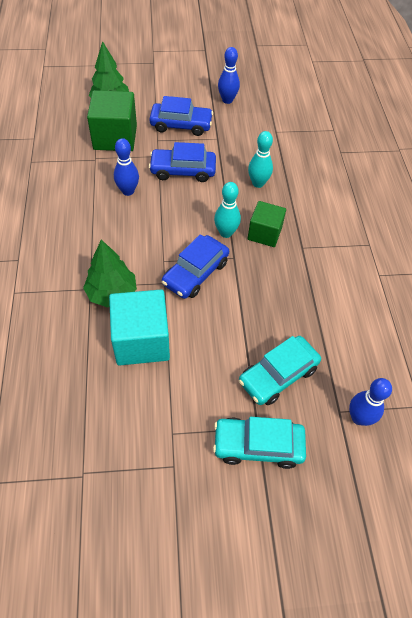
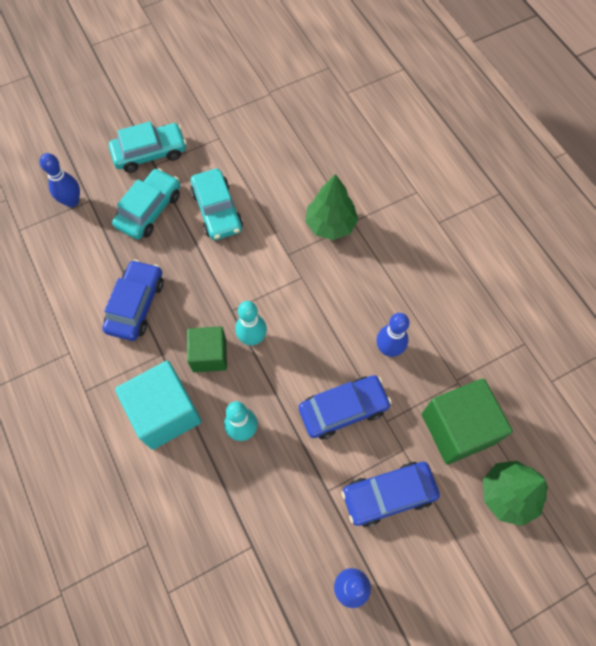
camera: 160 degrees right, 10 degrees up
turquoise cube [109,290,170,366] -> turquoise cube moved to [115,361,202,450]
blue car [162,234,229,299] -> blue car moved to [102,260,164,341]
none -> turquoise car [190,169,243,240]

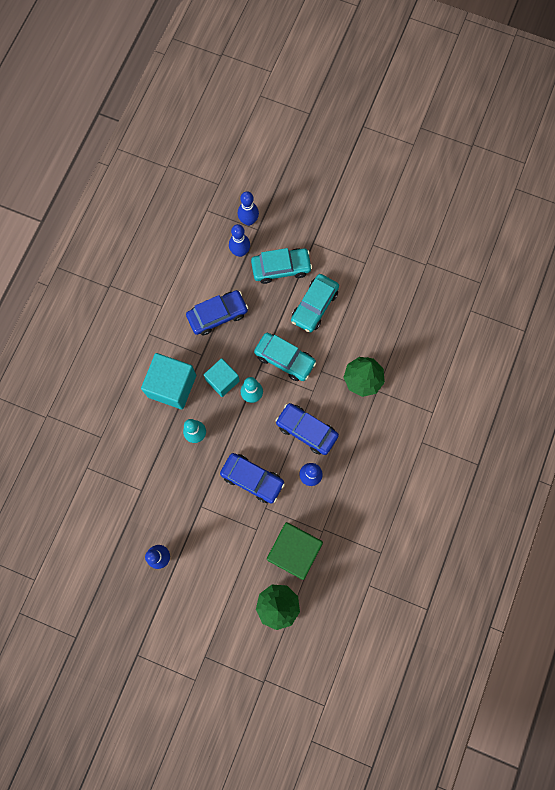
camera: 50 degrees right, 10 degrees up
turquoise car [109,121,187,173] -> turquoise car moved to [254,333,316,381]
green cube [187,326,227,372] -> turquoise cube [204,358,240,397]
blue car [341,462,440,527] -> blue car moved to [276,403,339,455]
none -> blue bowling pin [229,224,250,257]

